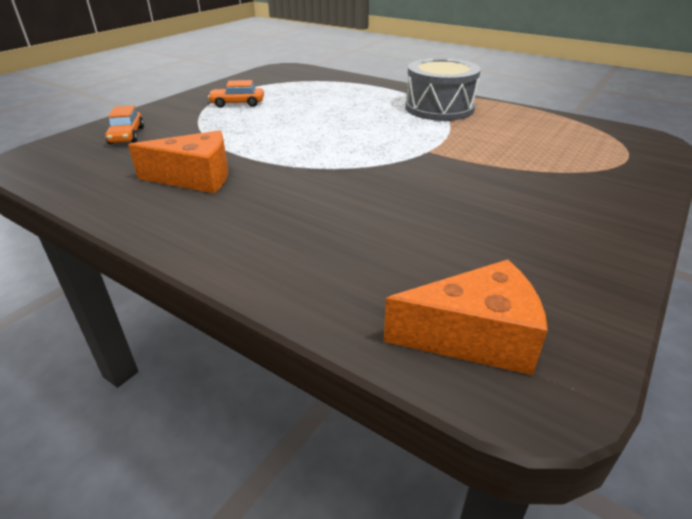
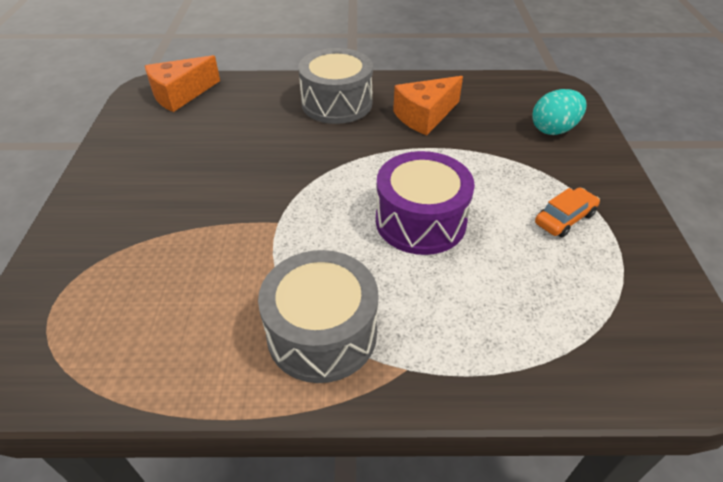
camera: 145 degrees right, 10 degrees up
orange car [105,106,144,144] -> turquoise egg [532,89,586,135]
none -> grey drum [298,48,373,124]
none -> purple drum [376,151,475,255]

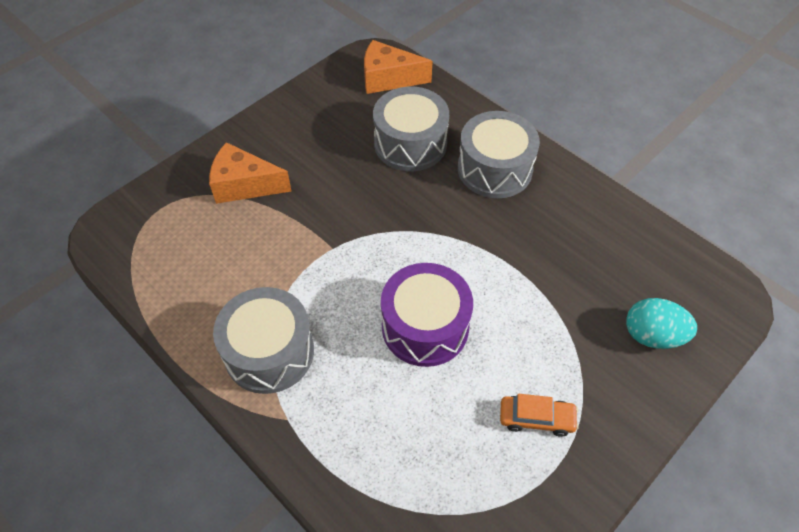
camera: 45 degrees right, 10 degrees up
orange cheese [393,76,463,135] -> orange cheese moved to [209,142,291,204]
none -> grey drum [373,87,449,171]

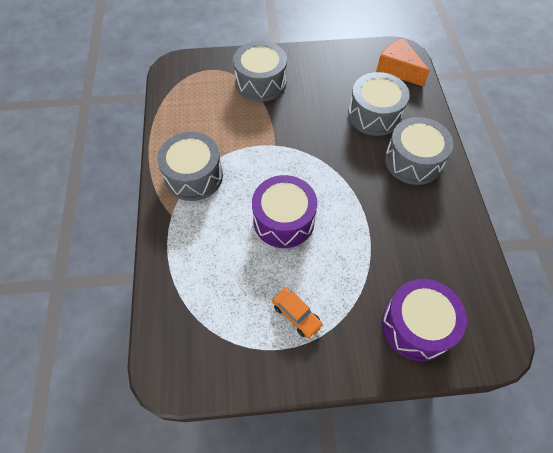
camera: 40 degrees right, 5 degrees up
orange cheese [209,142,291,204] -> grey drum [233,41,287,102]
turquoise egg [626,298,697,349] -> purple drum [382,279,467,361]

